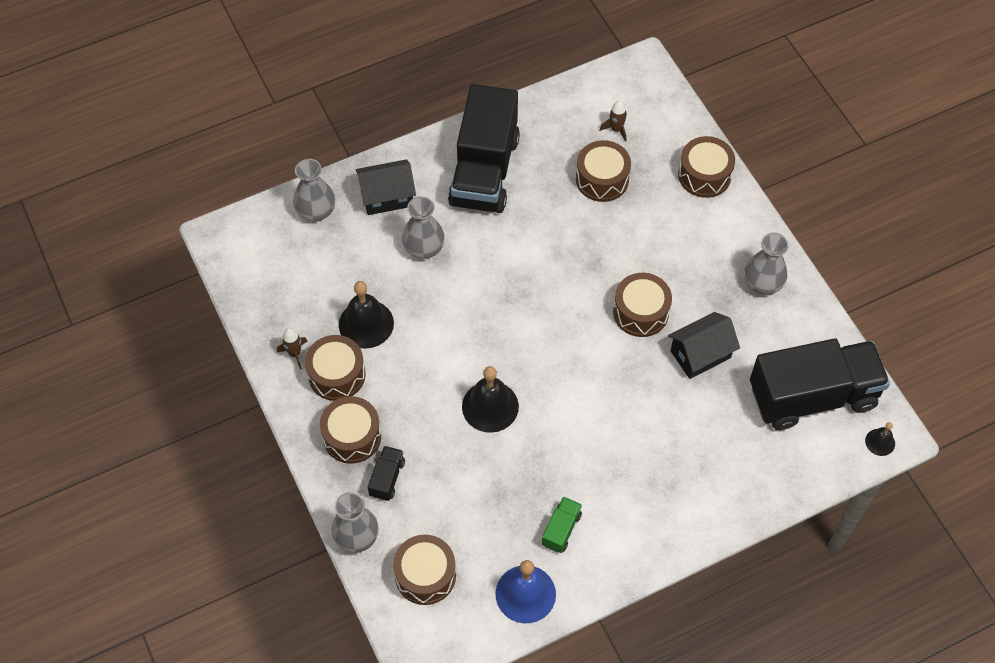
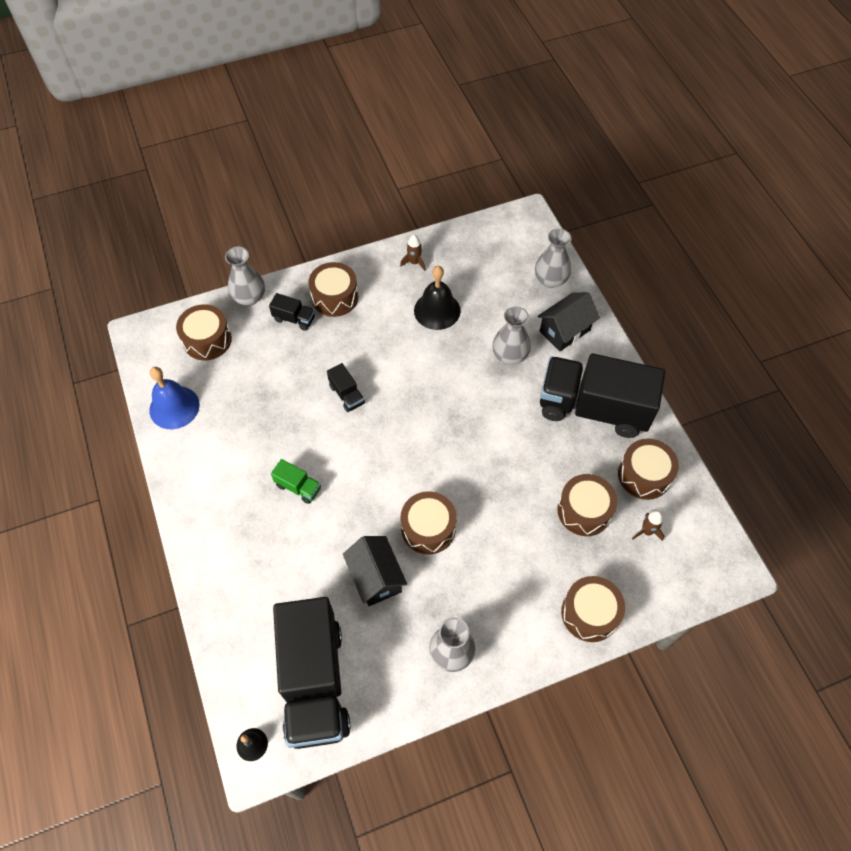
camera: 95 degrees right, 0 degrees up
brown drum [305,335,366,401] -> brown drum moved to [618,439,679,500]
black house [356,159,416,215] -> black house turned 60 degrees clockwise [537,292,600,351]
black bell [462,366,519,433] -> black truck [327,363,365,412]
green truck [542,497,582,553] -> green truck moved to [271,459,321,504]

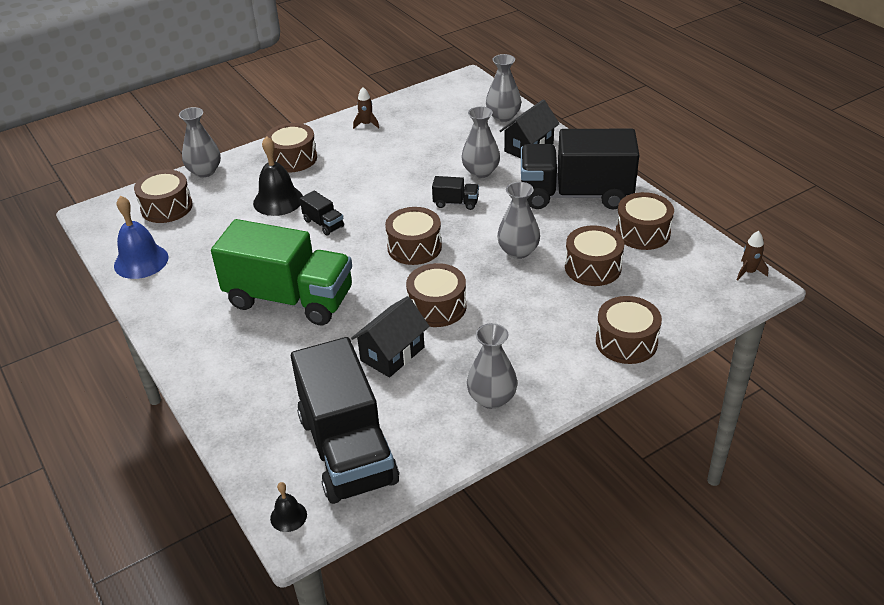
camera: 10 degrees left, 20 degrees down
black truck [269,293,315,331] -> black truck moved to [432,176,479,210]
green truck [271,459,321,504] -> green truck [211,219,352,325], size x2.50
black house [343,536,407,606] -> black house turned 75 degrees clockwise [351,296,429,378]
black bell [414,266,461,330] -> black bell moved to [253,136,303,216]
brown rocket [632,511,664,541] -> brown rocket moved to [737,231,769,281]
none -> brown drum [385,207,442,265]
none -> grey vase [497,182,540,259]

